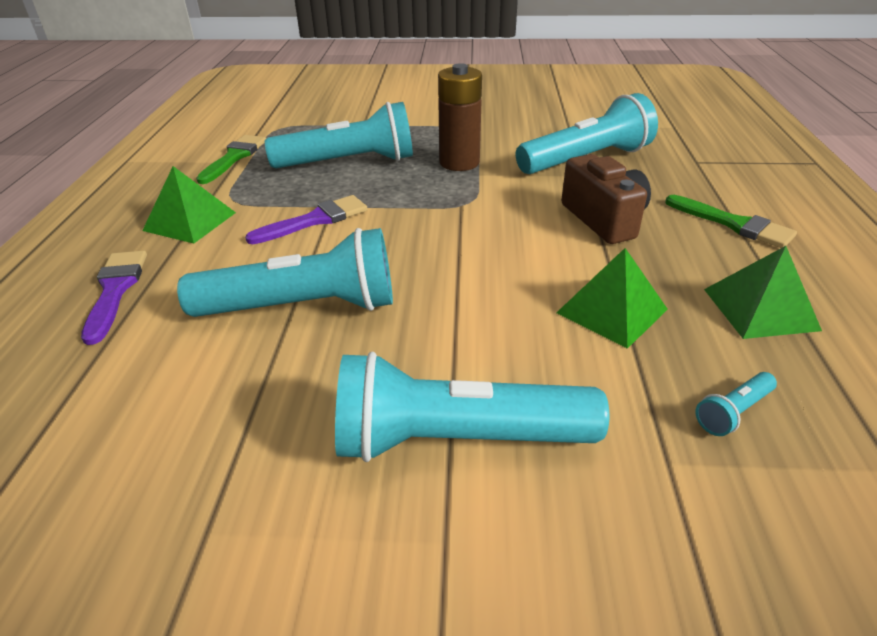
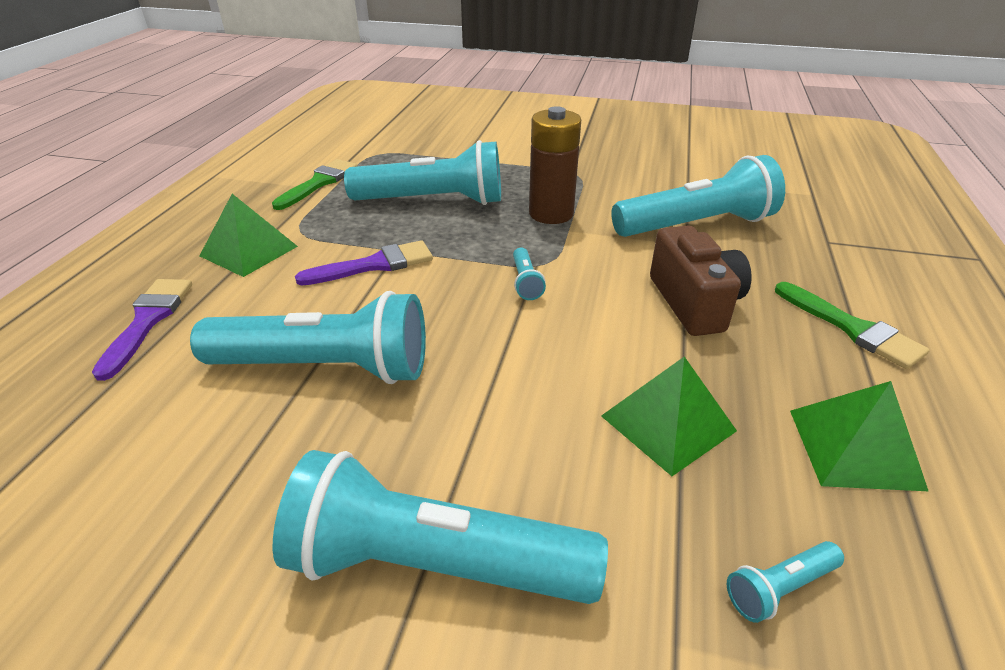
camera: 10 degrees right, 0 degrees up
none -> turquoise flashlight [513,248,546,300]

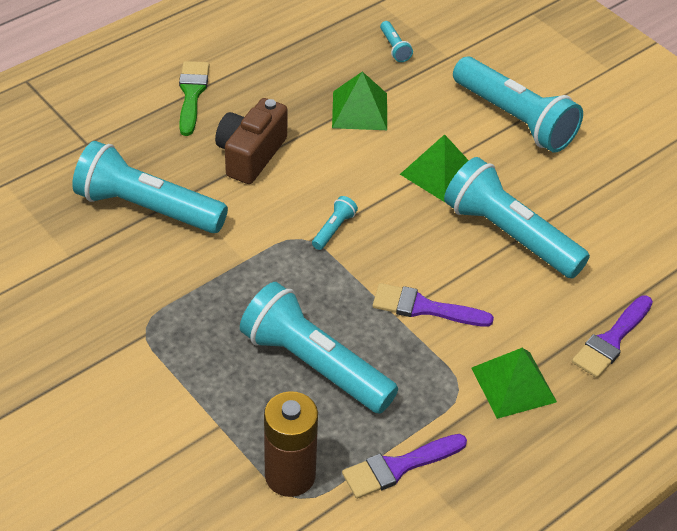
camera: 145 degrees left, 10 degrees up
green brush [272,159,357,210] -> purple brush [342,434,467,499]
brown battery [529,106,581,224] -> brown battery moved to [264,391,318,497]
turquoise flashlight [727,541,844,623] -> turquoise flashlight turned 60 degrees clockwise [380,21,413,62]
green pyramid [790,381,928,491] -> green pyramid moved to [400,134,469,202]

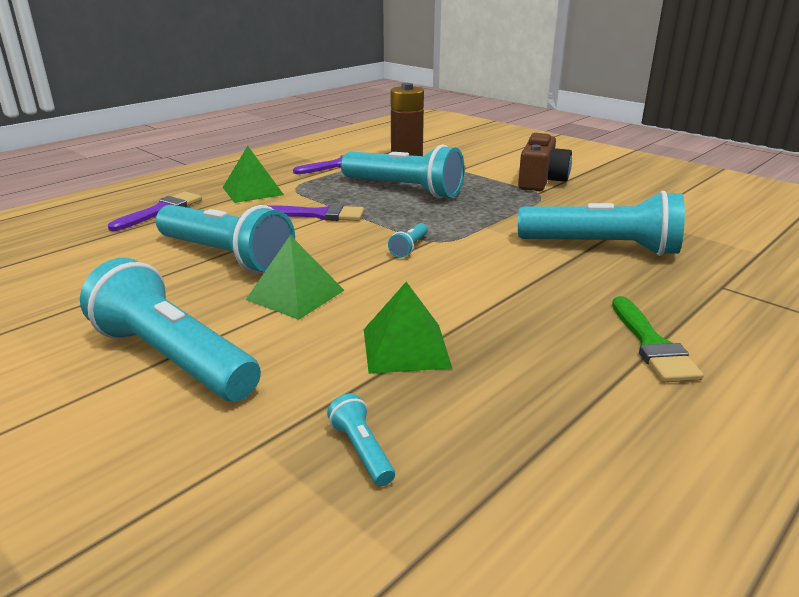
camera: 175 degrees right, 20 degrees down
brown camera [215,98,288,184] -> brown camera moved to [518,133,572,191]

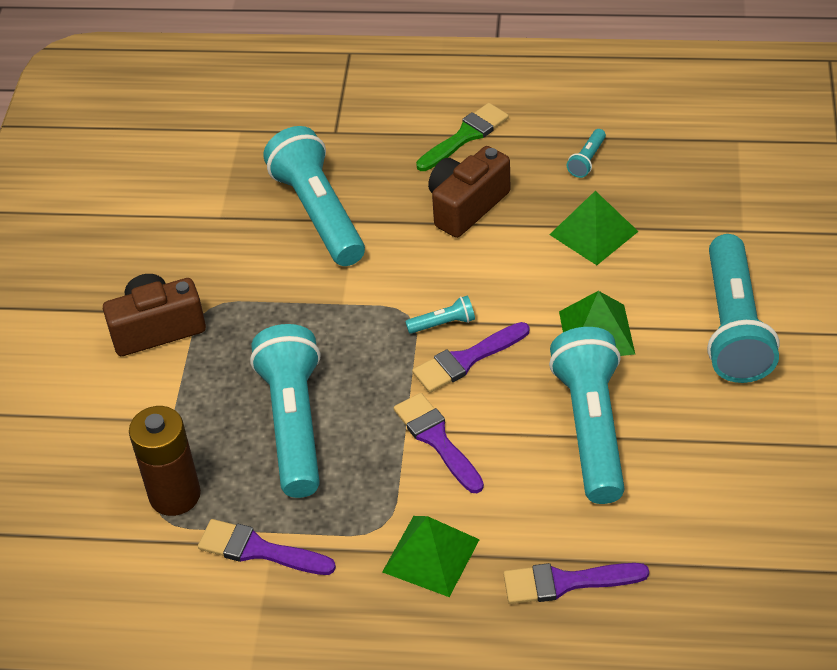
camera: 125 degrees left, 20 degrees up
turquoise flashlight [327,394,395,486] -> turquoise flashlight moved to [567,129,606,178]
none -> purple brush [412,322,529,393]
none -> brown camera [428,146,510,238]

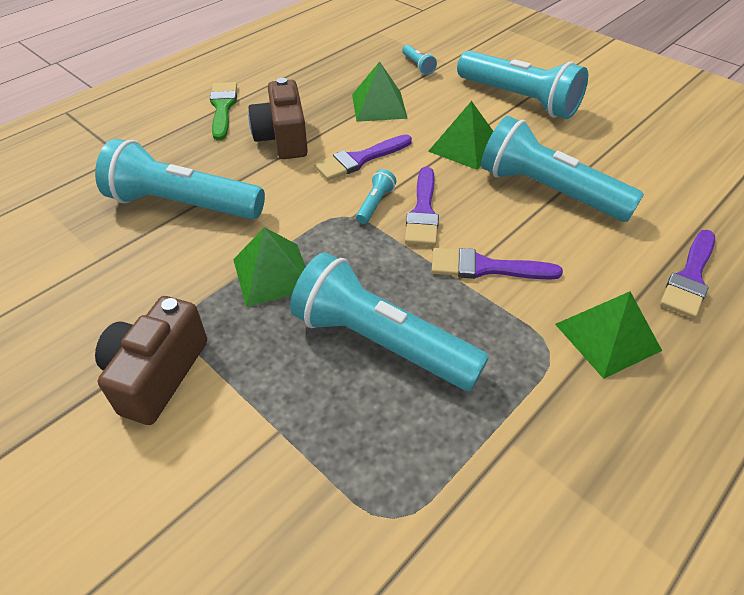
camera: 55 degrees left, 0 degrees up
brown battery [129,406,201,516] -> none
purple brush [198,519,336,575] -> purple brush moved to [314,134,412,180]
turquoise flashlight [567,129,606,178] -> turquoise flashlight moved to [402,45,437,75]
none -> green pyramid [233,227,306,307]

